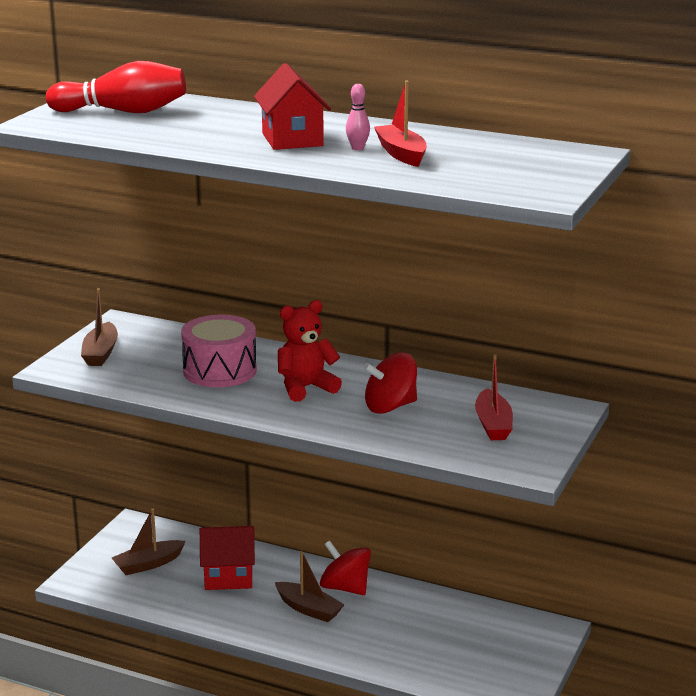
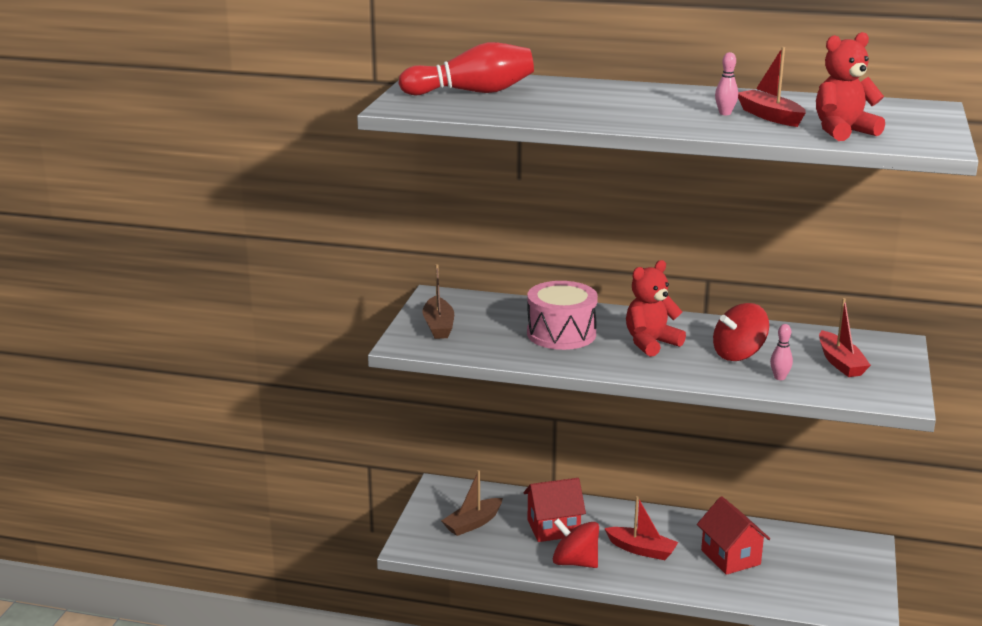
camera: 10 degrees left, 0 degrees up
red house [254,63,331,150] -> red house moved to [697,496,770,575]
brown boat [275,551,345,622] -> red boat [604,496,678,560]
red spinning top [320,540,371,595] -> red spinning top moved to [553,518,599,568]
none -> pink bowling pin [770,324,793,380]
none -> red teddy bear [816,32,885,141]

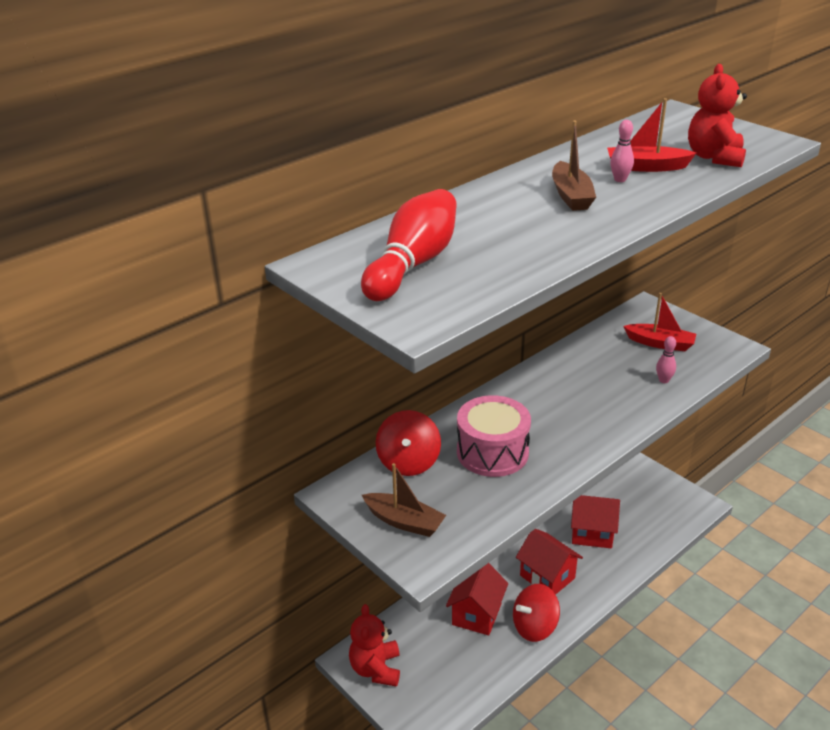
camera: 55 degrees left, 10 degrees up
brown boat [441,470,503,536] -> brown boat moved to [552,120,596,211]
red boat [604,496,678,560] -> red house [516,529,583,595]
red teddy bear [626,260,686,357] -> red teddy bear moved to [349,604,400,687]
red spinning top [713,303,769,361] -> red spinning top moved to [376,410,441,476]

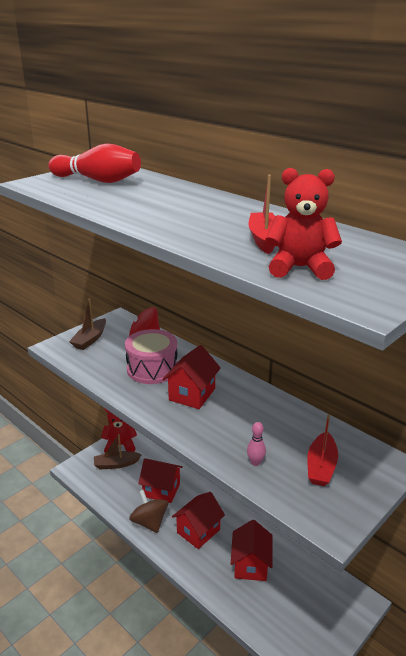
camera: 85 degrees right, 5 degrees down
red spinning top [513,584,560,642] -> brown spinning top [129,490,168,533]
brown boat [552,120,596,211] -> brown boat moved to [94,434,142,469]
pink bowling pin [610,120,634,182] -> none
none -> red house [162,345,221,409]

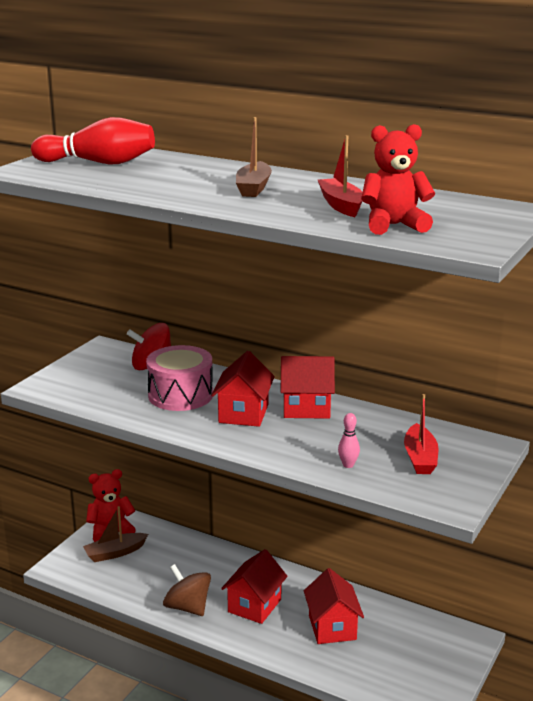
camera: 15 degrees left, 5 degrees down
brown boat [69,298,106,350] -> brown boat moved to [236,117,272,197]
red house [138,458,183,503] -> red house moved to [281,356,335,419]

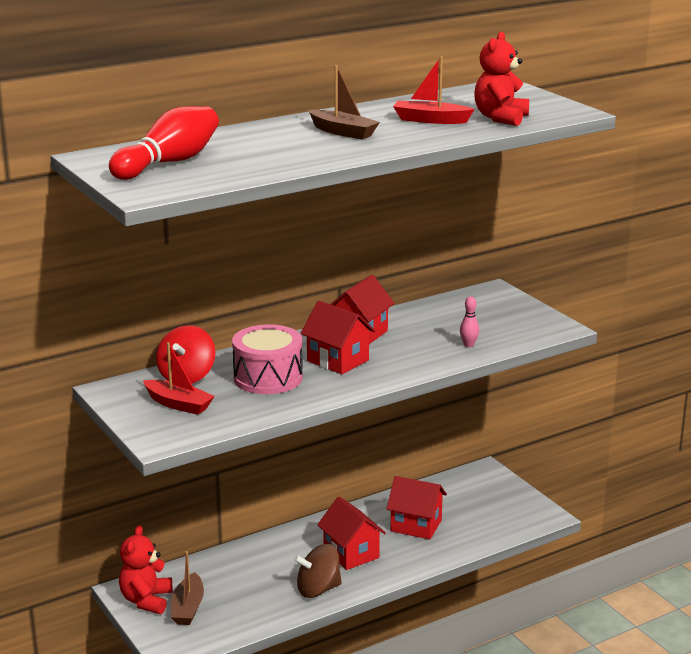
camera: 60 degrees left, 0 degrees up
red boat [404,394,439,474] -> red boat moved to [143,342,215,415]

